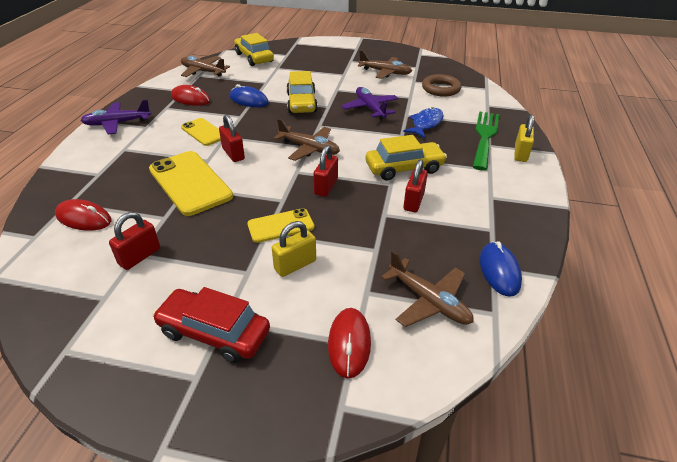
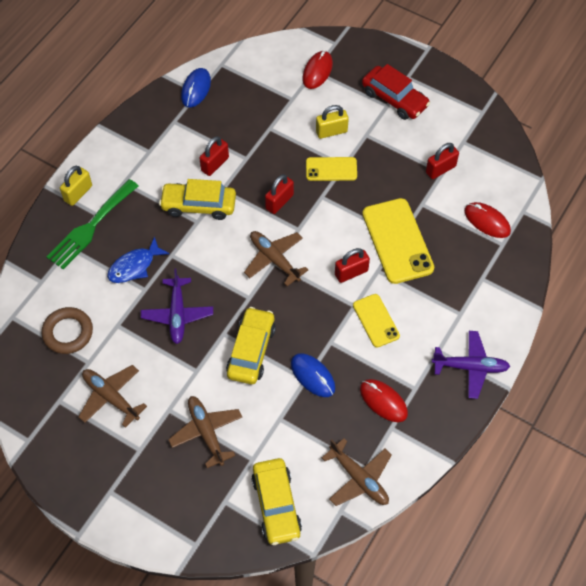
camera: 160 degrees left, 20 degrees up
red padlock [219,114,245,162] -> red padlock turned 75 degrees clockwise [335,248,370,283]
brown plane [381,251,474,327] -> brown plane moved to [168,396,242,468]

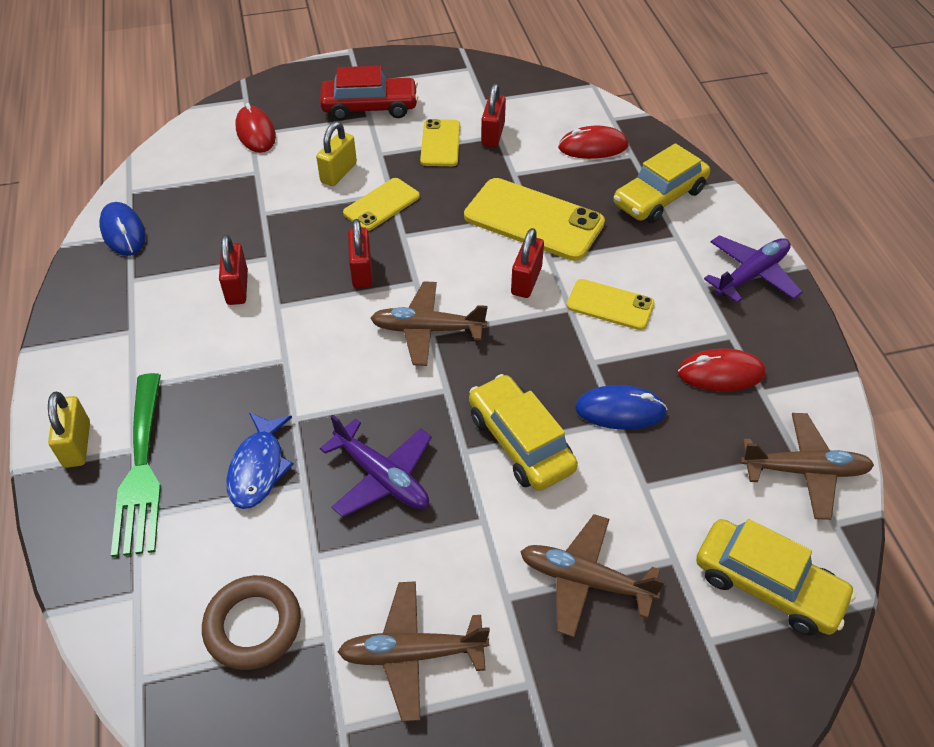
camera: 45 degrees left, 10 degrees down
yellow car [159,179,236,220] -> yellow car moved to [614,143,710,223]
none -> yellow phone [420,119,460,166]

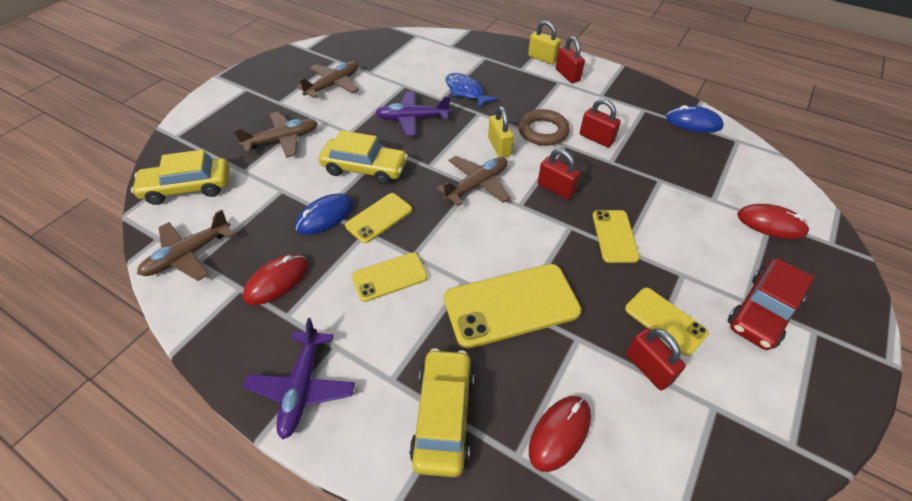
camera: 135 degrees right, 0 degrees up
green fork [111,373,161,557] -> none
brown ring [202,575,301,670] -> brown ring moved to [518,109,570,146]
yellow padlock [316,122,357,186] -> yellow padlock moved to [488,106,514,157]
red padlock [511,228,544,298] -> red padlock moved to [555,36,585,83]
none -> yellow phone [345,193,412,243]

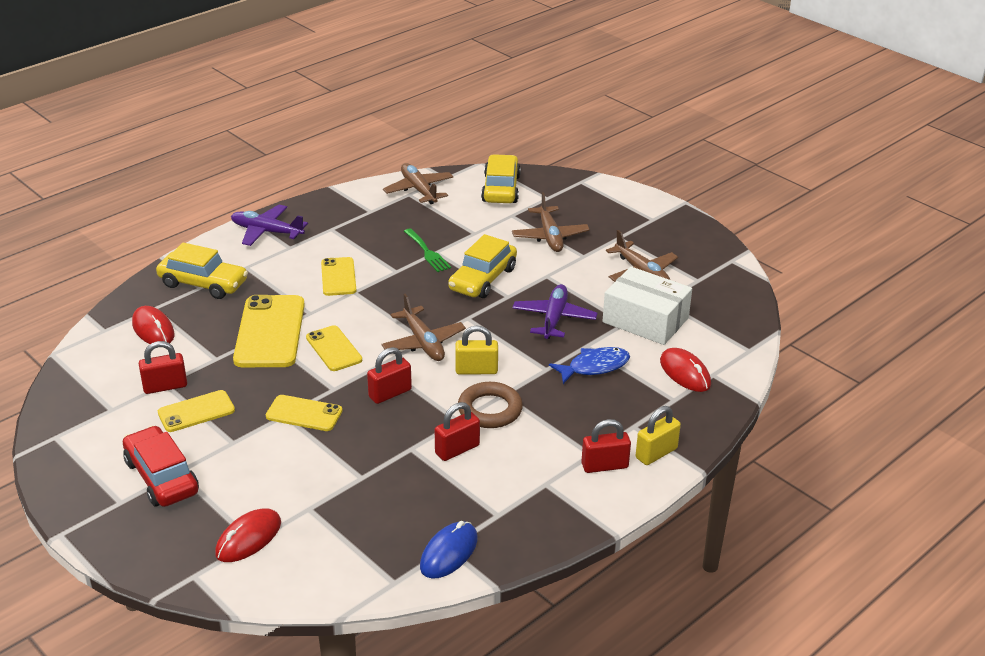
camera: 105 degrees right, 15 degrees down
red mouse [243,254,308,305] -> red mouse moved to [660,348,711,392]
blue mouse [295,194,354,235] -> green fork [404,228,451,272]
yellow phone [345,193,412,243] -> yellow phone moved to [306,325,362,371]
none -> white box [603,267,692,345]

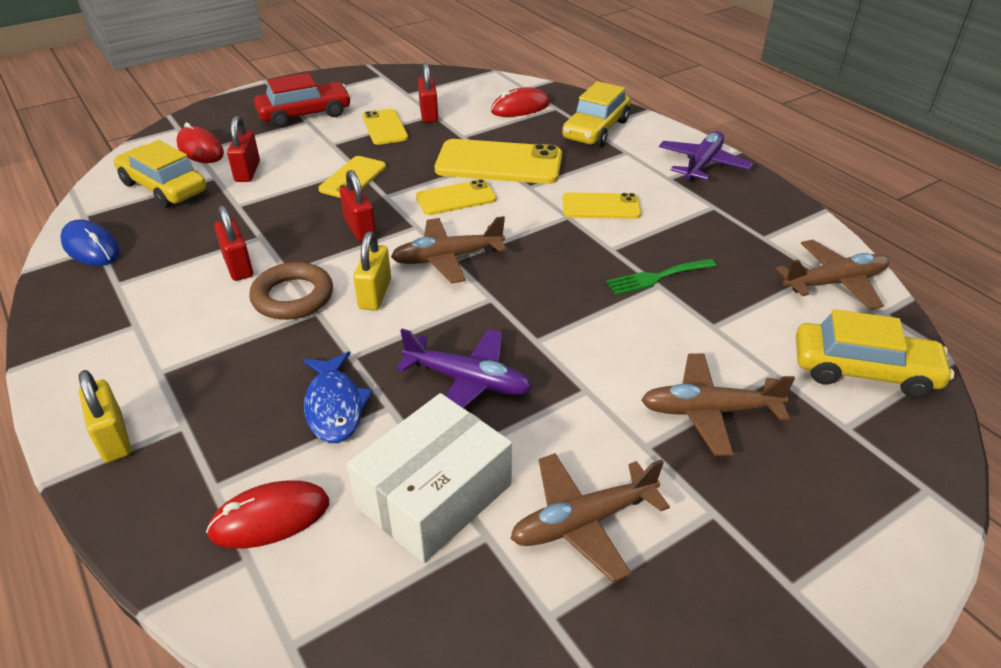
camera: 100 degrees right, 5 degrees up
yellow car [448,234,517,298] -> yellow car moved to [114,140,206,208]
red padlock [581,419,631,473] -> red padlock moved to [227,116,260,182]

